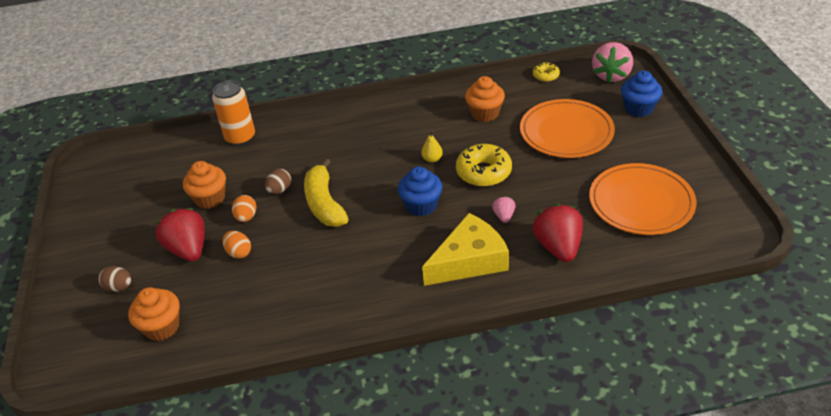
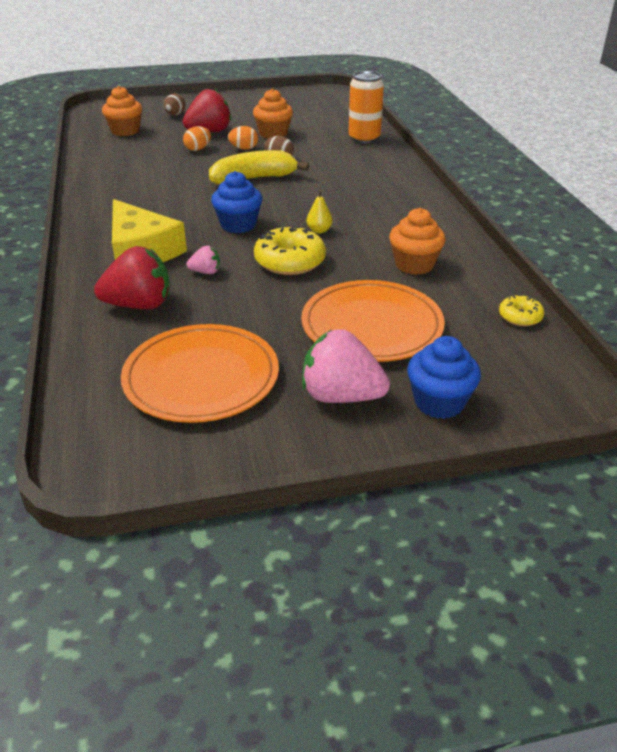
camera: 85 degrees right, 5 degrees down
pink strawberry [592,42,633,83] -> pink strawberry moved to [302,329,390,403]

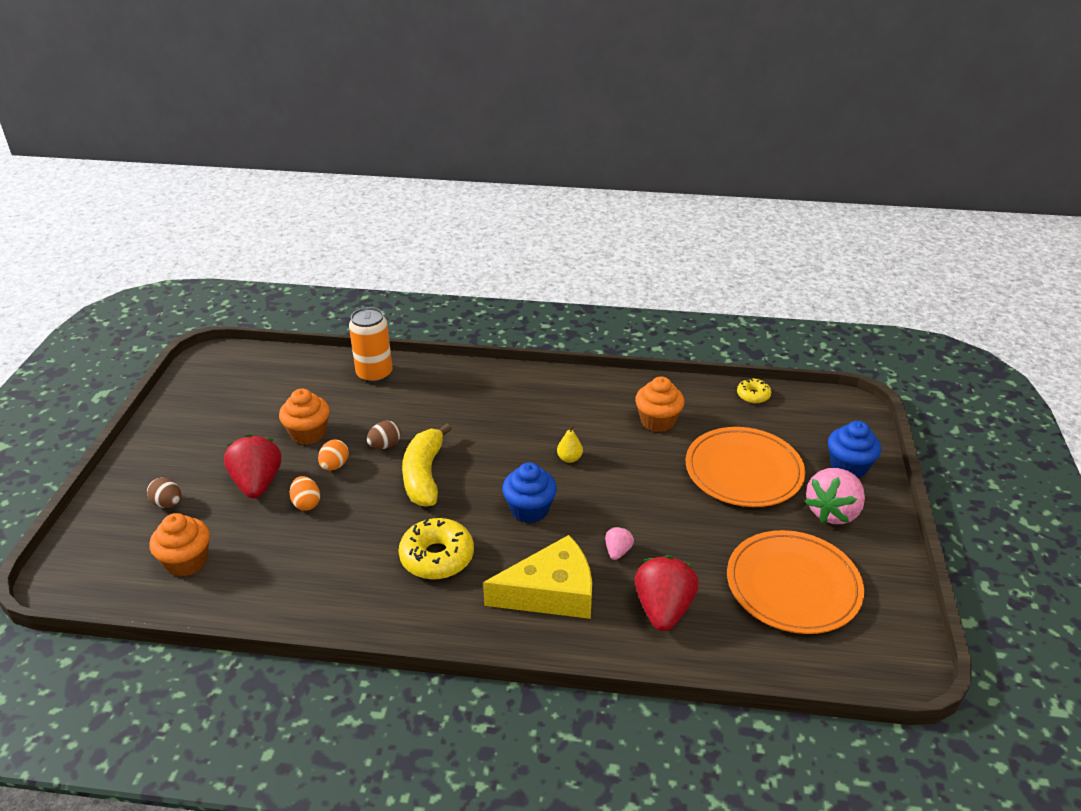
camera: 70 degrees left, 0 degrees up
yellow donut [254,226,326,275] -> yellow donut moved to [399,518,474,580]

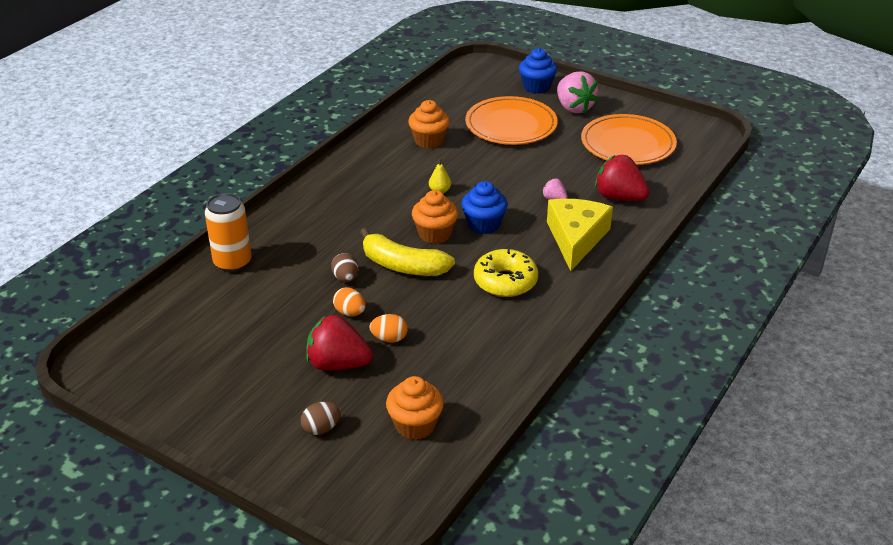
camera: 65 degrees left, 0 degrees up
orange cupcake [279,389,330,445] -> orange cupcake moved to [412,190,458,244]
yellow donut [737,378,771,403] -> none

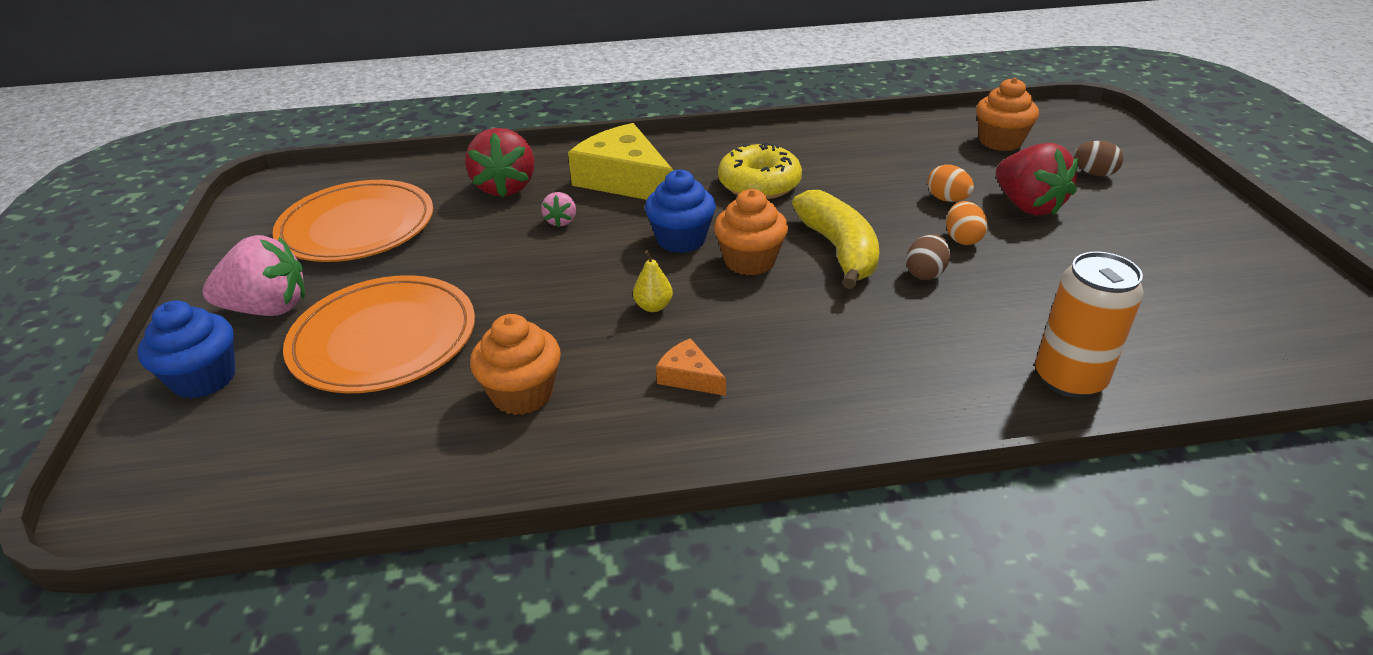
camera: 130 degrees left, 0 degrees up
yellow cheese [547,199,613,271] -> yellow cheese turned 75 degrees clockwise [568,123,674,200]
pink strawberry [557,71,599,113] -> pink strawberry turned 60 degrees clockwise [203,235,305,316]
none -> orange cheese [656,338,726,396]

